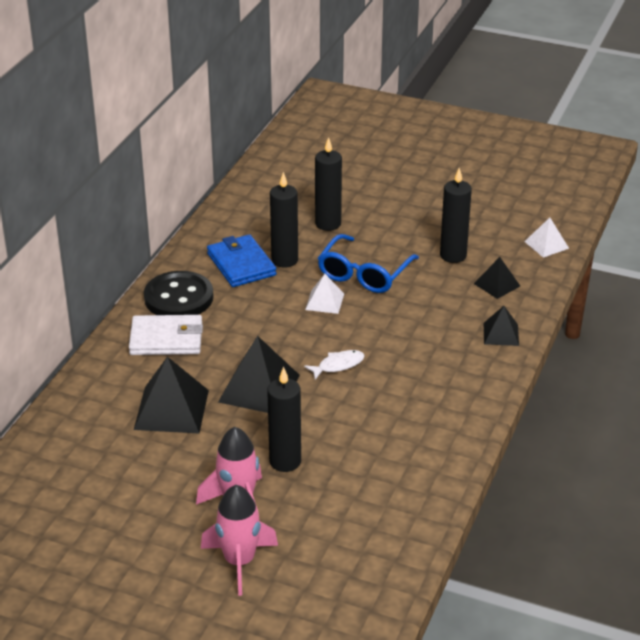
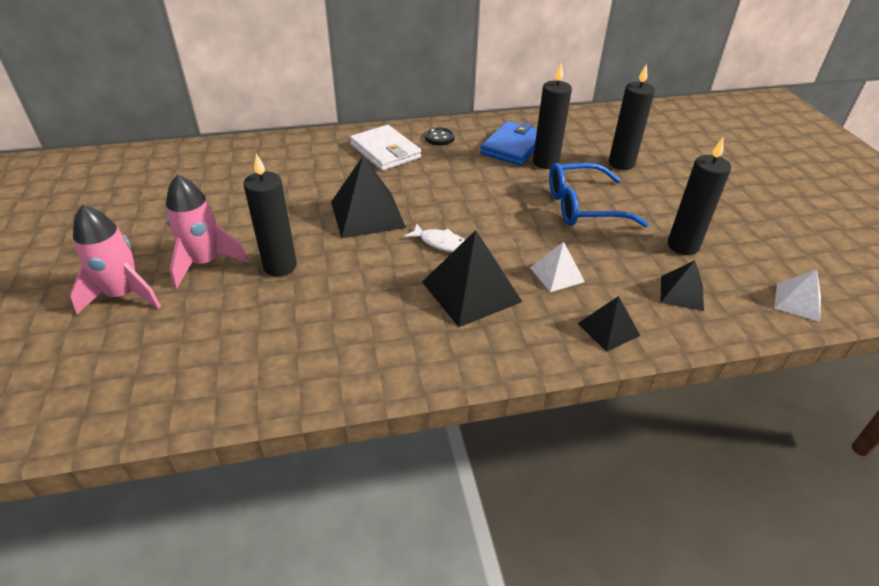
camera: 55 degrees right, 5 degrees up
black pyramid [134,357,209,433] -> black pyramid moved to [422,230,522,327]
black button [144,271,214,315] -> black button [425,128,455,146], size x0.48
white pyramid [305,274,344,314] -> white pyramid moved to [530,242,585,292]

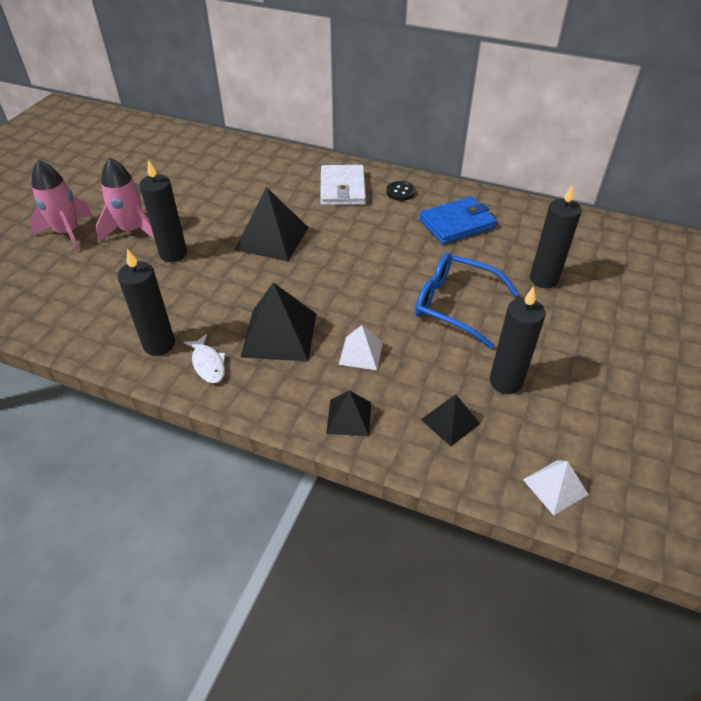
camera: 35 degrees right, 5 degrees up
white fish [404,223,465,252] -> white fish moved to [184,334,226,383]
black candle [533,63,572,169] -> black candle moved to [117,249,175,356]

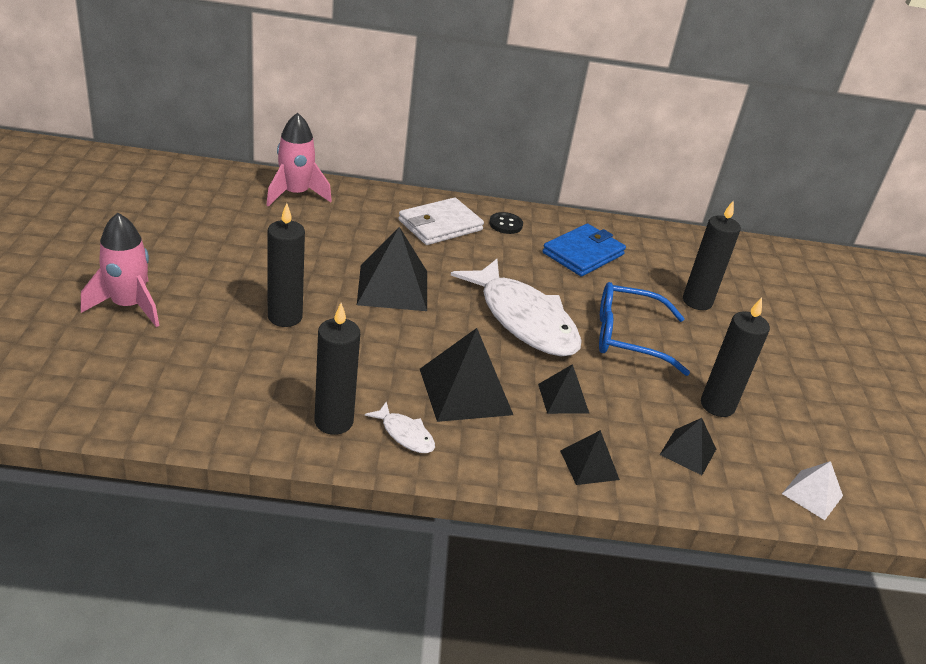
camera: 25 degrees left, 10 degrees down
pink rocket [96,158,155,242] -> pink rocket moved to [266,113,332,207]
white wallet [320,165,366,205] -> white wallet turned 75 degrees clockwise [398,198,484,245]
white pyramid [339,325,383,370] -> black pyramid [538,364,589,414]
none -> white fish [451,259,582,356]

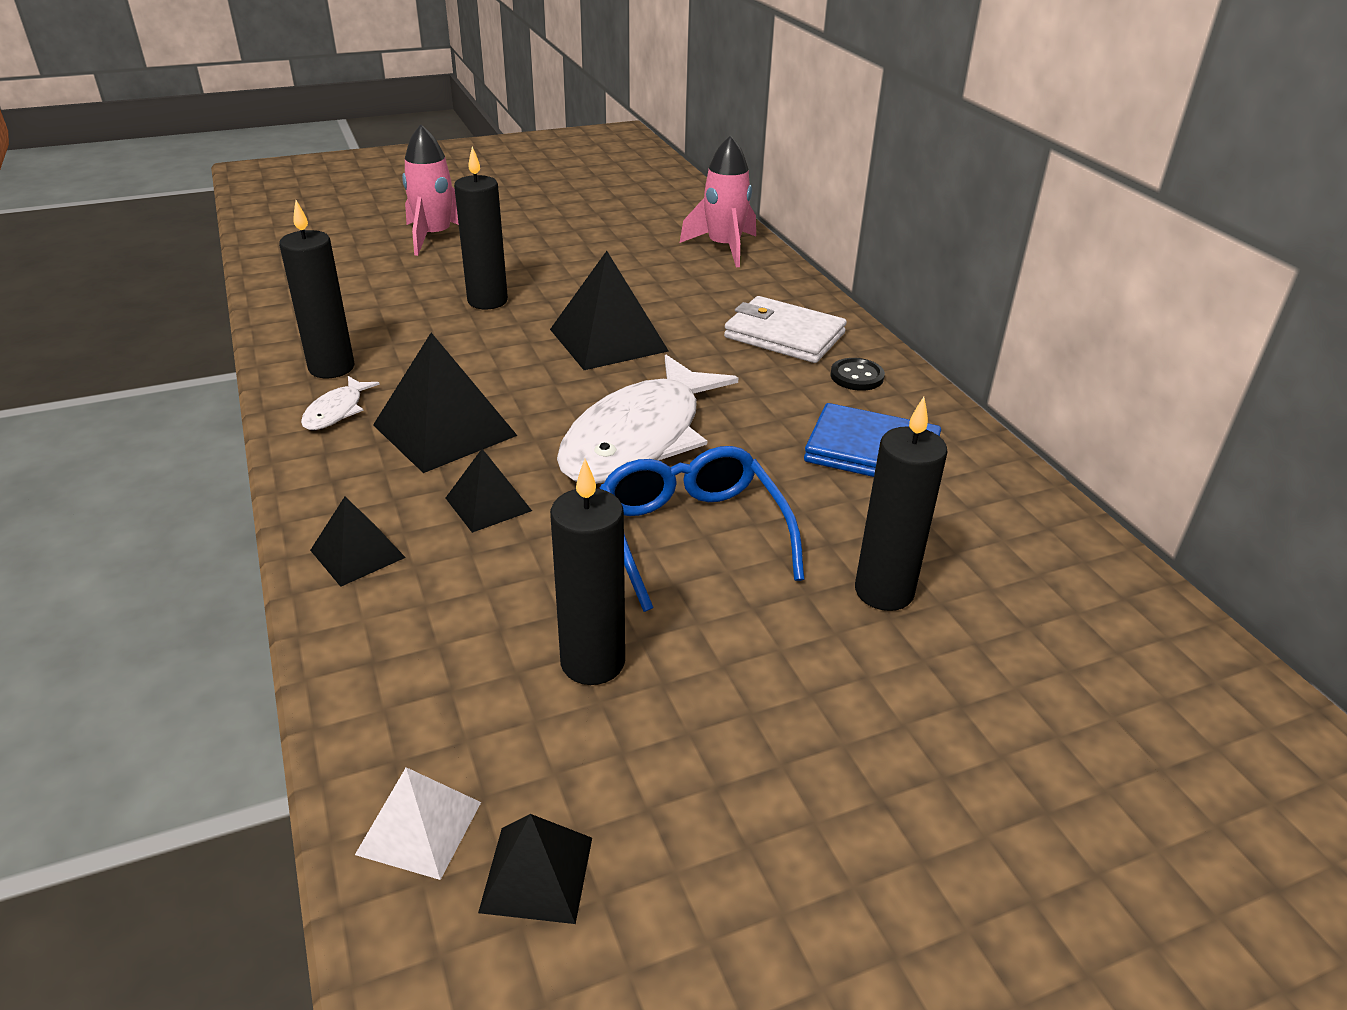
camera: 70 degrees right, 0 degrees up
black pyramid [660,418,716,475] -> black pyramid moved to [478,814,592,924]

